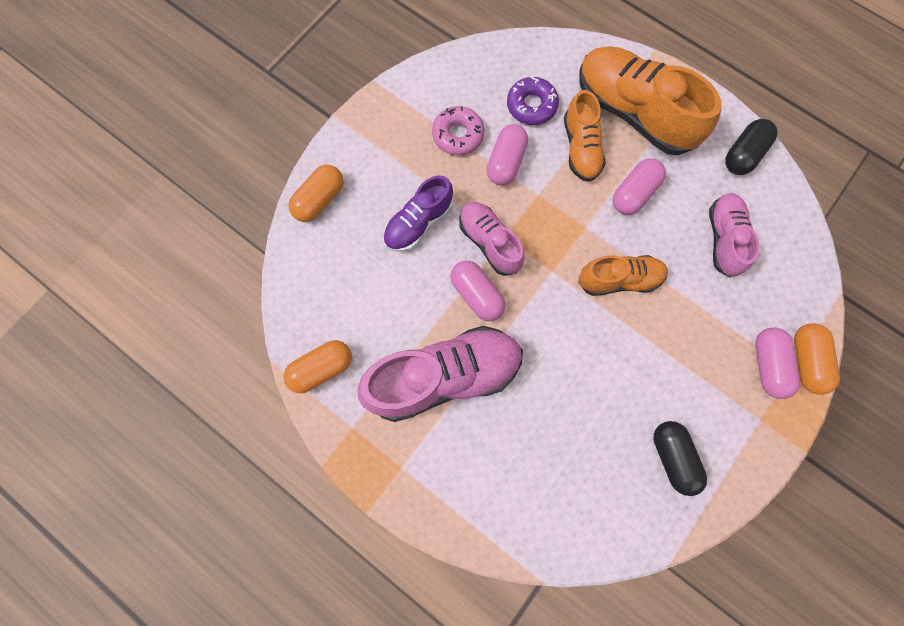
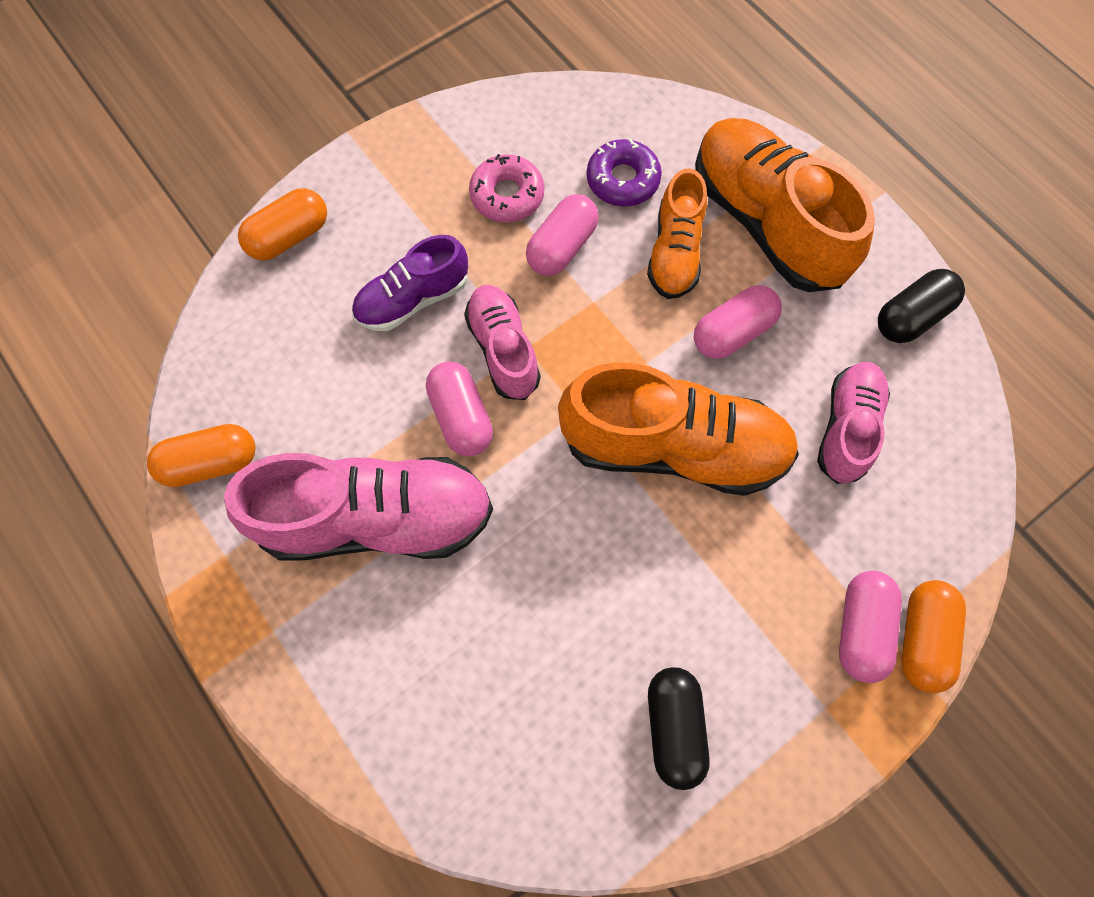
camera: 15 degrees right, 5 degrees down
orange shoe [578,255,668,296] -> orange shoe [558,362,799,496], size x1.73

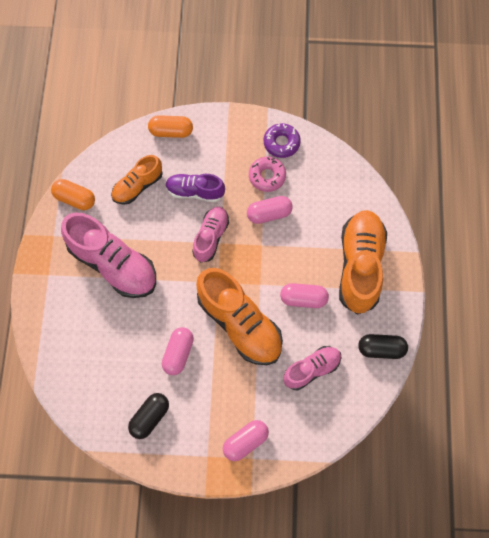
camera: 40 degrees right, 0 degrees up
pink capsule [426,361,493,456] -> pink capsule moved to [162,327,194,375]
purple donut [587,138,662,206] -> purple donut moved to [264,123,301,158]
orange shoe [647,168,707,299] -> orange shoe moved to [111,155,163,205]
orange capsule [902,580,966,693] -> none

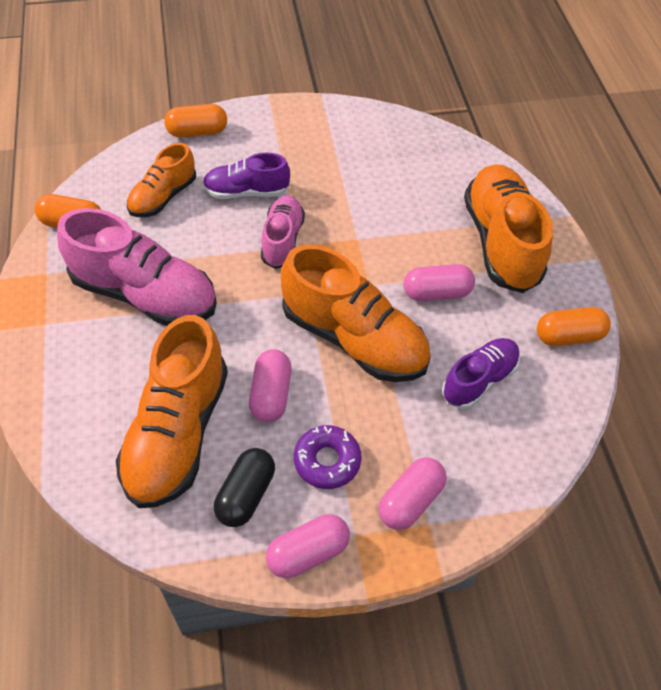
camera: 15 degrees left, 15 degrees down
pink capsule [247,196,293,224] -> pink capsule moved to [266,514,350,578]
pink donut [249,157,286,192] -> none
purple donut [264,123,301,158] -> purple donut moved to [294,425,362,489]
pink shoe [283,346,342,390] -> purple shoe [442,338,520,409]
black capsule [358,334,408,359] -> orange capsule [537,307,611,346]
none -> orange shoe [116,315,228,508]

